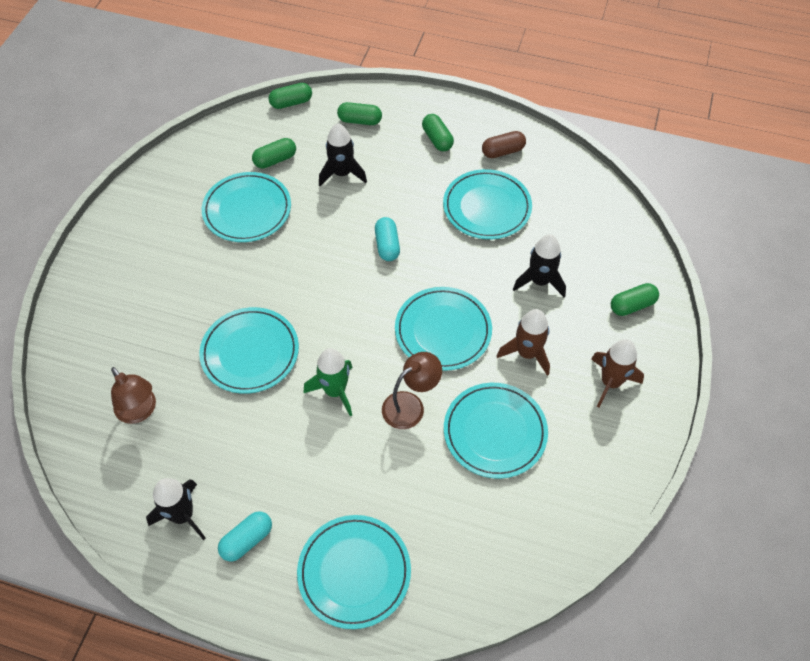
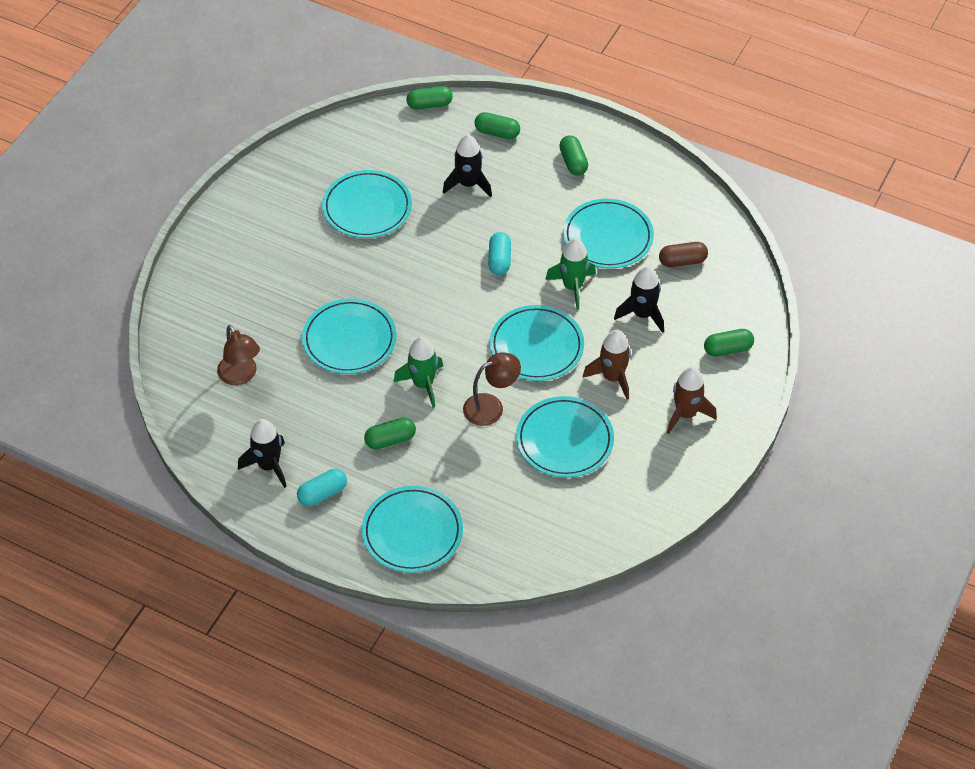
camera: 10 degrees right, 5 degrees down
green capsule [252,138,296,169] -> green capsule moved to [364,417,416,449]
brown capsule [482,131,526,158] -> brown capsule moved to [659,242,708,267]
none -> green rocket [545,238,596,310]

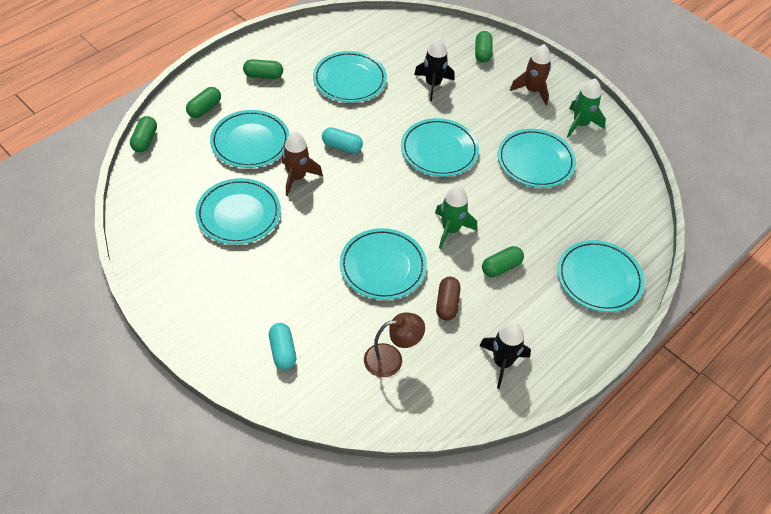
camera: 75 degrees left, 0 degrees up
turquoise capsule [297,469,347,506] -> turquoise capsule moved to [269,323,296,370]
green capsule [364,417,416,449] -> green capsule turned 60 degrees clockwise [482,246,524,277]
black rocket [443,135,492,197] -> turquoise plate [210,110,289,168]
brown lamp [463,352,521,426] -> none
green rocket [545,238,596,310] -> green rocket moved to [567,78,606,138]
brown rocket [583,330,631,400] -> brown rocket moved to [282,131,323,196]
brown capsule [659,242,708,267] -> brown capsule moved to [436,277,461,321]

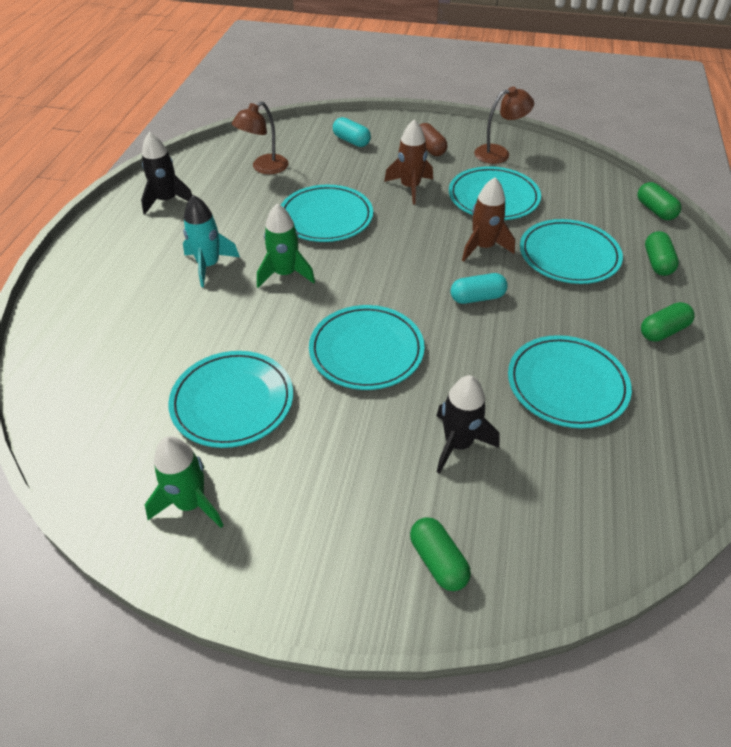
camera: 150 degrees right, 5 degrees down
brown capsule [436,277,461,321] -> brown capsule moved to [420,123,447,156]
green capsule [482,246,524,277] -> turquoise rocket [183,195,240,287]
brown rocket [510,44,551,105] -> brown rocket moved to [384,119,433,205]
turquoise plate [557,240,645,312] -> none
none -> brown lamp [474,86,534,164]

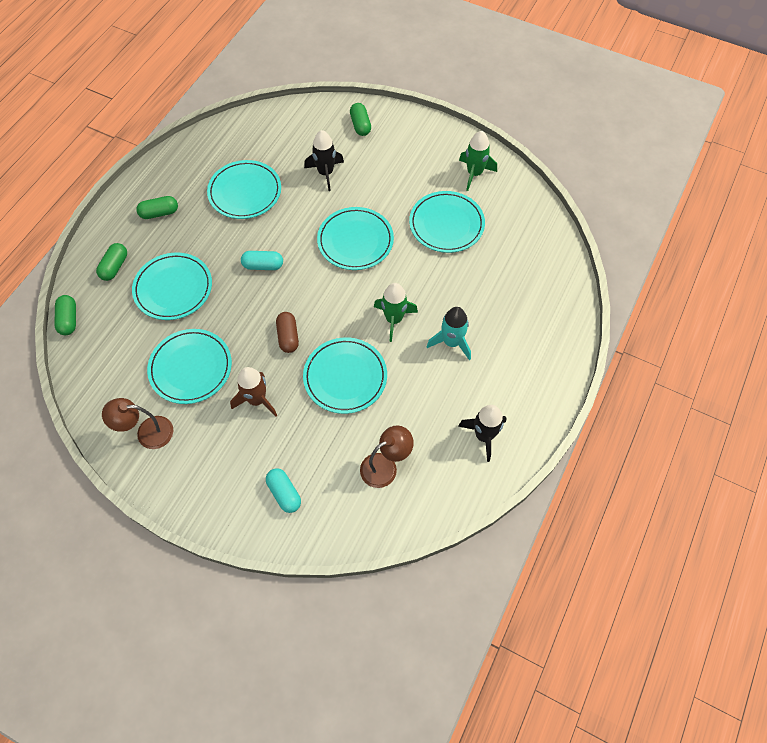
camera: 165 degrees left, 15 degrees up
brown capsule [420,123,447,156] -> brown capsule moved to [276,312,299,353]
brown rocket [462,177,515,262] -> none

